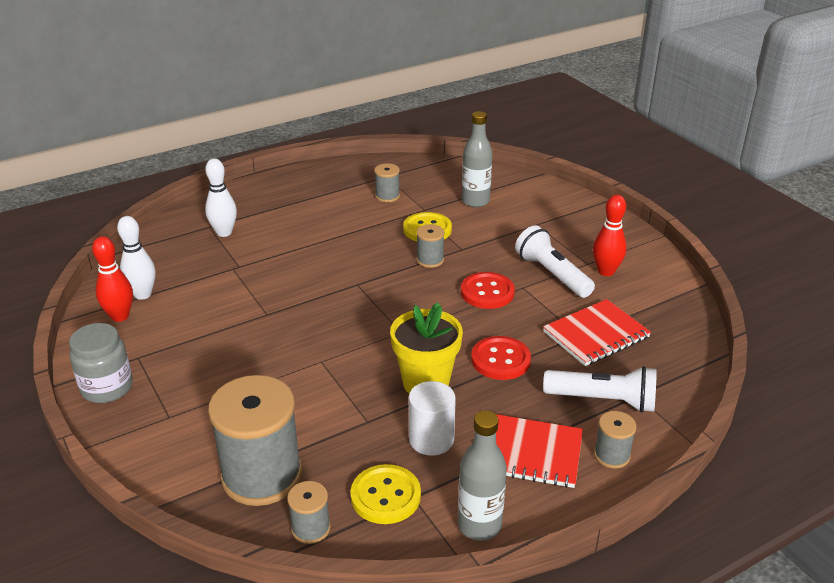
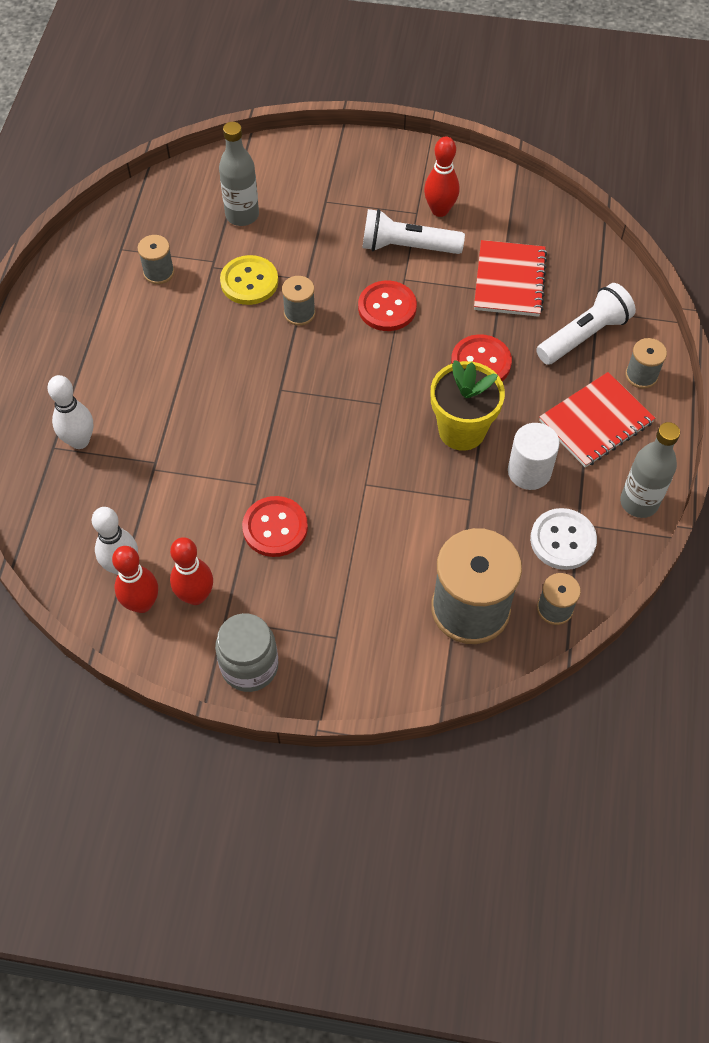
camera: 50 degrees left, 25 degrees up
yellow button [351,464,421,524] -> white button [530,508,597,570]
none -> red bowling pin [170,537,213,605]
none -> red button [242,496,308,557]

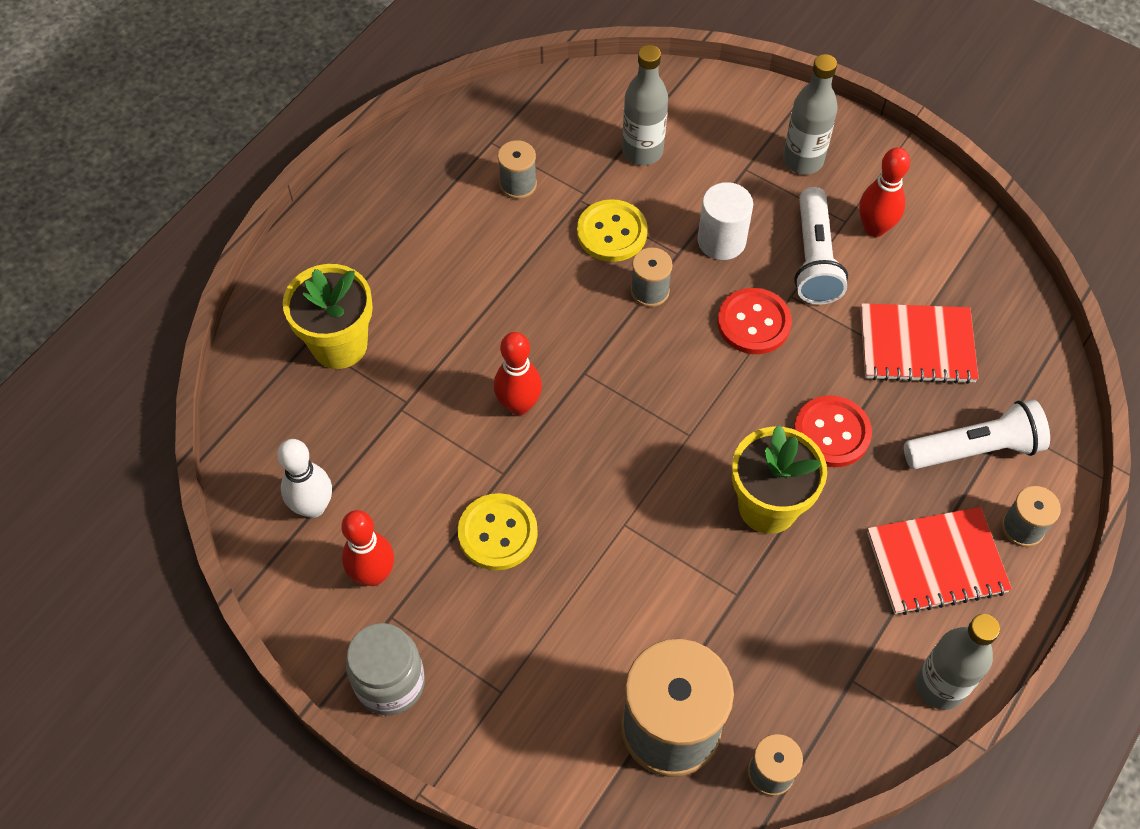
camera: 25 degrees right, 0 degrees up
white bowling pin [47,375,93,449] -> yellow flower pot [283,264,373,369]
red bowling pin [112,546,158,613] -> red bowling pin moved to [494,332,542,415]
red button [242,496,308,557] -> yellow button [458,493,538,570]
white flashlight [362,209,465,254] -> white flashlight turned 120 degrees counterclockwise [794,187,848,305]
red notebook [474,240,547,317] -> red notebook turned 60 degrees clockwise [860,303,979,384]
white cylinder [508,423,560,490] -> white cylinder moved to [697,182,753,260]
white button [530,508,597,570] -> none
none -> grey bottle [783,54,838,174]

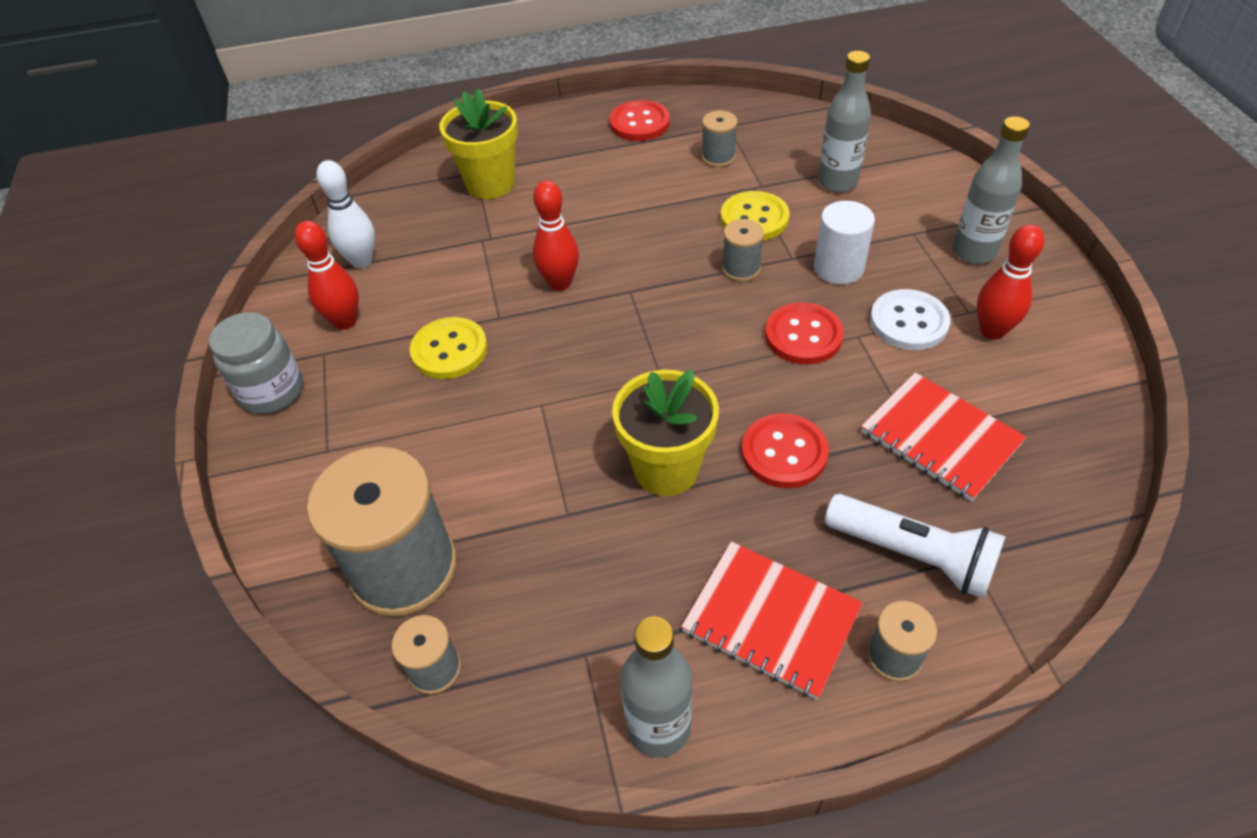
camera: 45 degrees right, 10 degrees down
white flashlight [794,187,848,305] -> white button [870,289,951,350]
none -> red button [609,100,670,141]

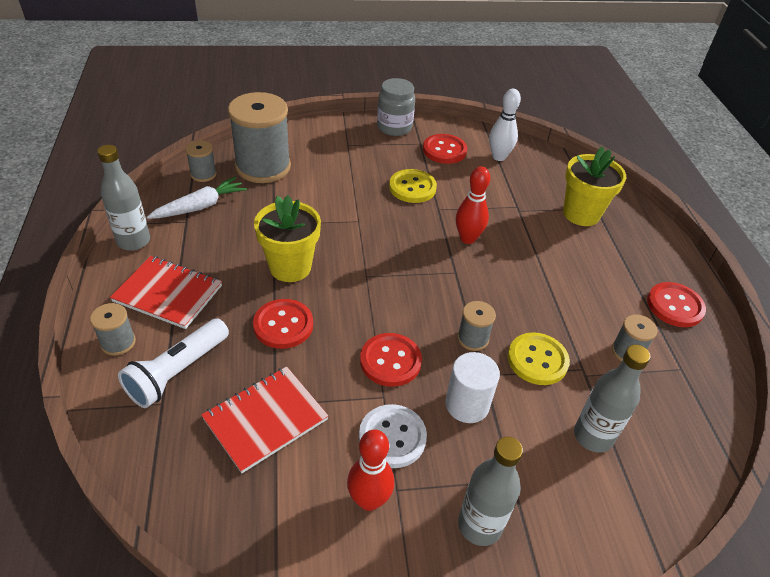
camera: 90 degrees right, 5 degrees down
red bowling pin [295,221,359,330] -> red button [423,134,467,164]
red notebook [681,542,863,700] -> red notebook turned 75 degrees clockwise [110,256,222,329]
none -> white carrot [147,177,247,219]

